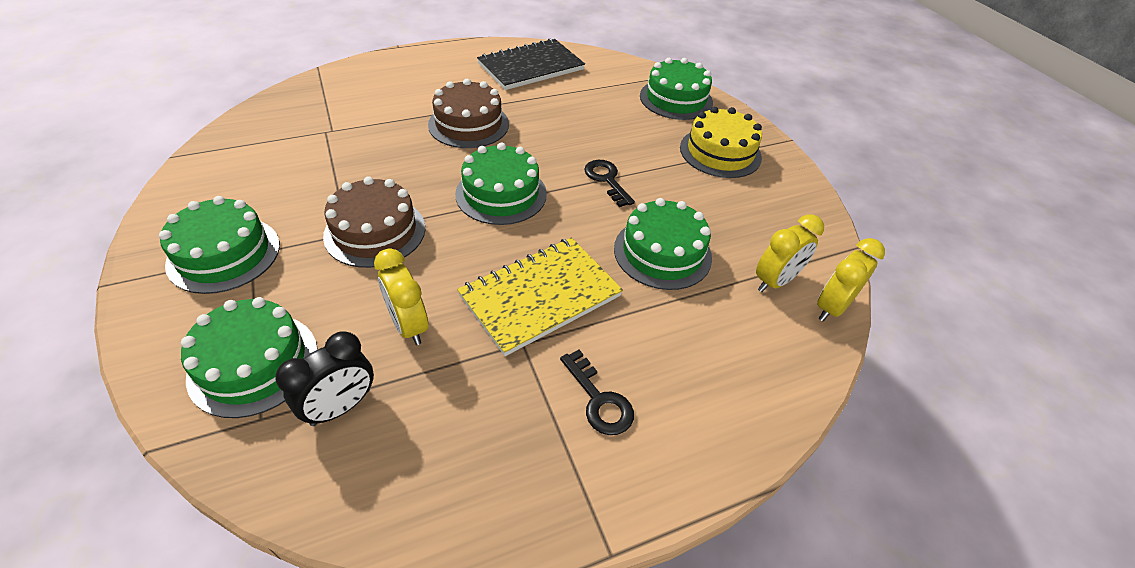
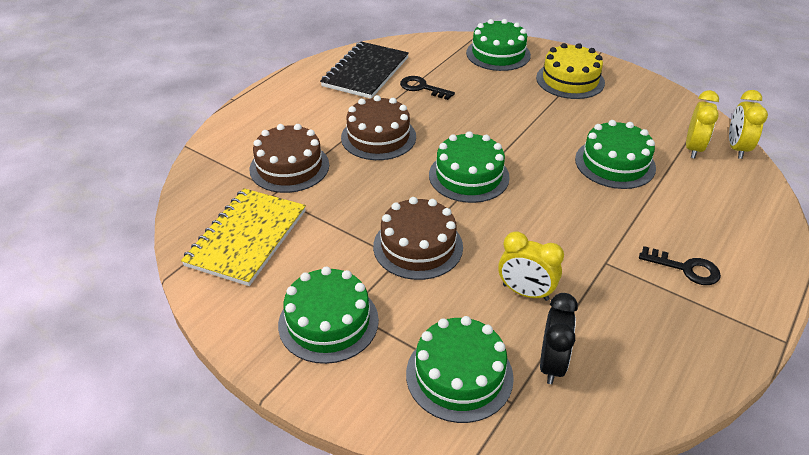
camera: 30 degrees left, 5 degrees down
yellow notebook [457,237,623,356] -> yellow notebook moved to [181,188,306,286]
black key [584,160,635,207] -> black key moved to [400,76,455,100]
none -> brown cake [249,124,329,193]

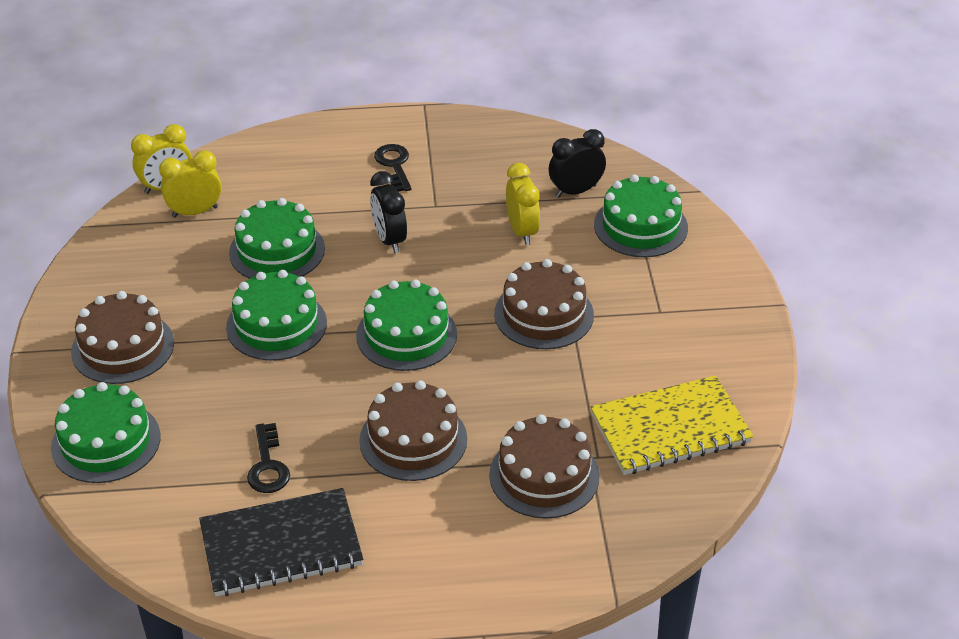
camera: 130 degrees left, 0 degrees up
green cake [278,267,379,364] -> green cake moved to [226,270,327,361]
yellow cake [536,43,605,99] -> brown cake [71,291,174,384]
none -> black clock [370,171,407,253]

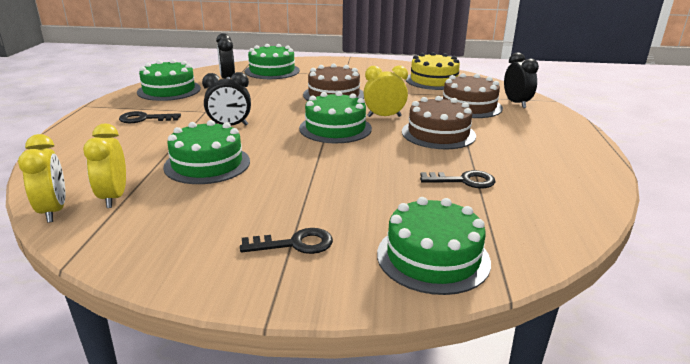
camera: 80 degrees left, 15 degrees down
brown cake [71,291,174,384] -> black key [240,228,333,254]
black notebook [199,488,363,596] -> none
green cake [226,270,327,361] -> green cake moved to [137,59,201,101]
yellow clock [506,163,540,245] -> yellow clock moved to [364,66,408,117]
yellow notebook [590,375,754,475] -> yellow cake [406,52,460,90]
none -> black clock [504,52,539,108]

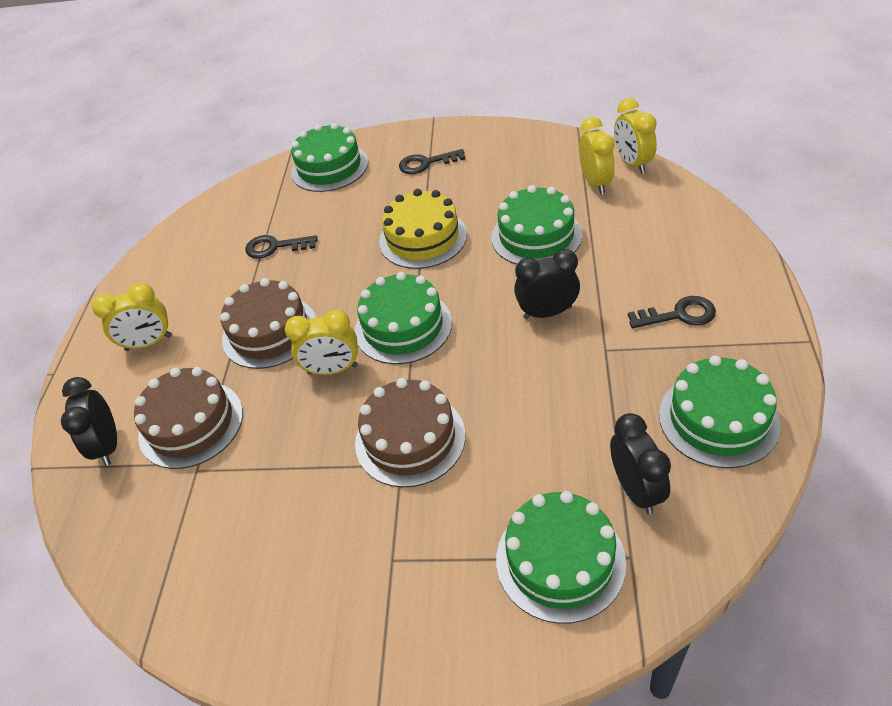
camera: 175 degrees left, 20 degrees up
yellow cake [406,52,460,90] -> yellow cake moved to [379,189,467,269]
none -> yellow clock [92,283,172,351]

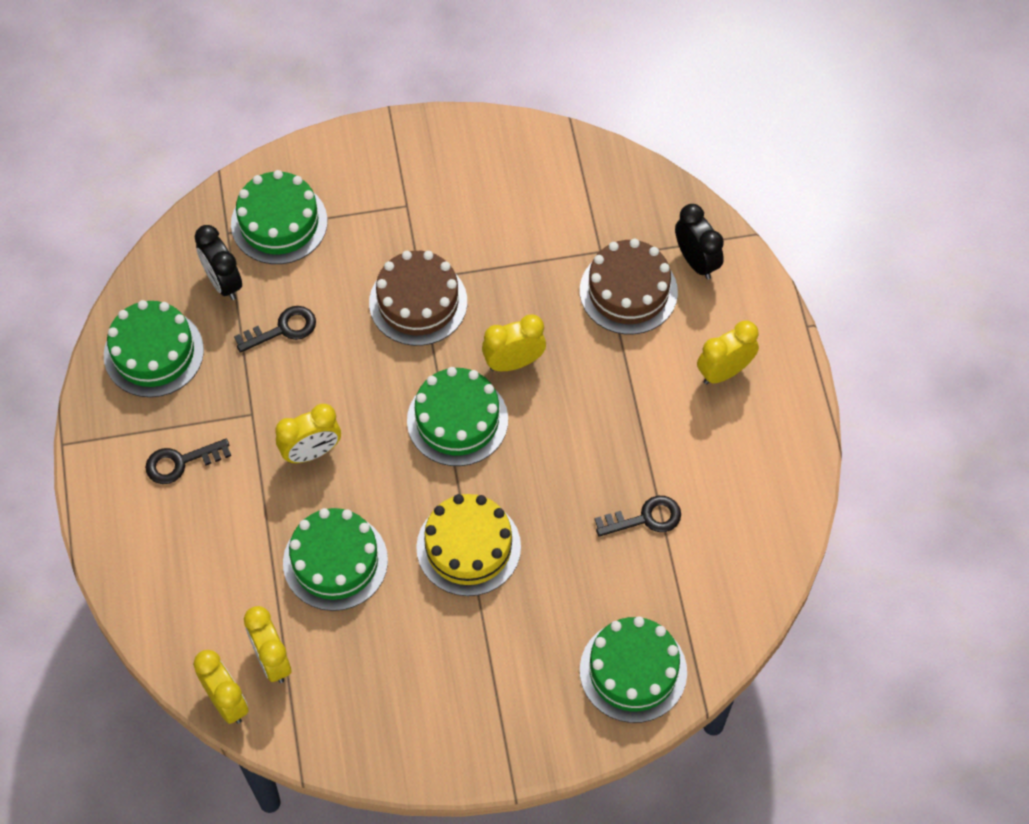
camera: 160 degrees right, 15 degrees up
brown cake [220,278,316,369] -> none
black key [399,149,465,174] -> black key moved to [234,306,316,353]
black clock [514,249,580,319] -> yellow clock [275,404,341,463]

